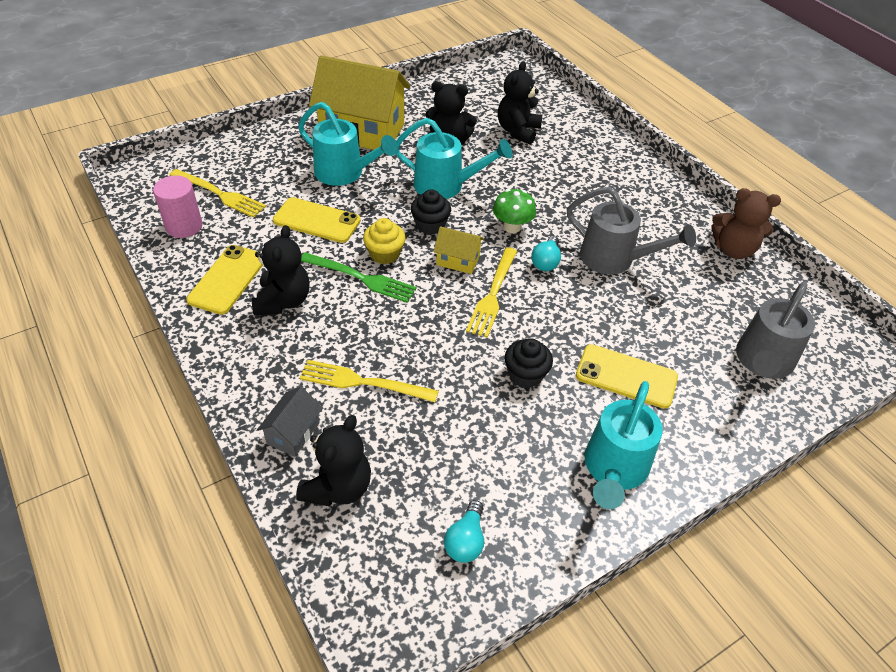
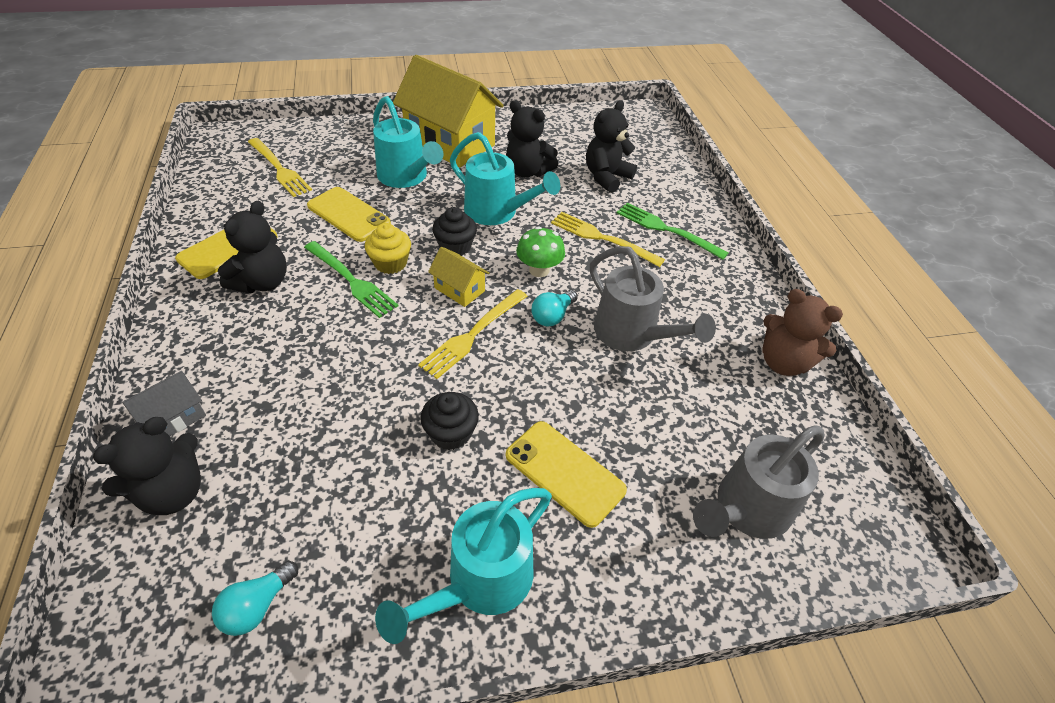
camera: 20 degrees right, 0 degrees up
pink cylinder [153,175,203,238] -> none
yellow fork [300,360,439,402] -> yellow fork moved to [551,212,665,267]
none -> green fork [617,203,729,260]

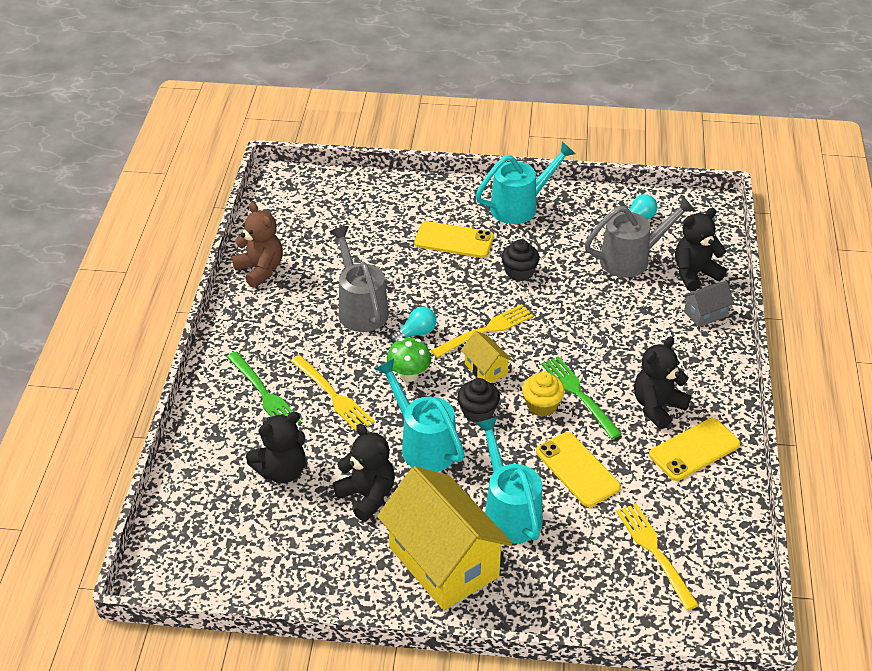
camera: 160 degrees left, 5 degrees down
yellow phone [506,421,627,528] -> yellow phone turned 45 degrees counterclockwise [414,221,494,258]
grey watering can [693,425,825,539] -> grey watering can moved to [585,196,695,277]

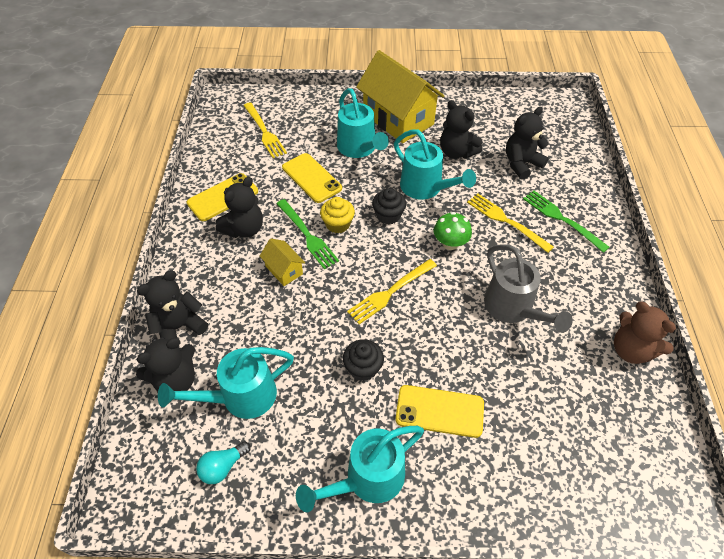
camera: 175 degrees right, 10 degrees up
turquoise light bulb [390,307,437,343] -> none
yellow house [461,331,513,383] -> yellow house moved to [260,239,305,286]
grey watering can [585,196,695,277] -> turquoise watering can [158,347,294,419]
grey house [683,281,734,327] -> black teddy bear [137,270,208,340]

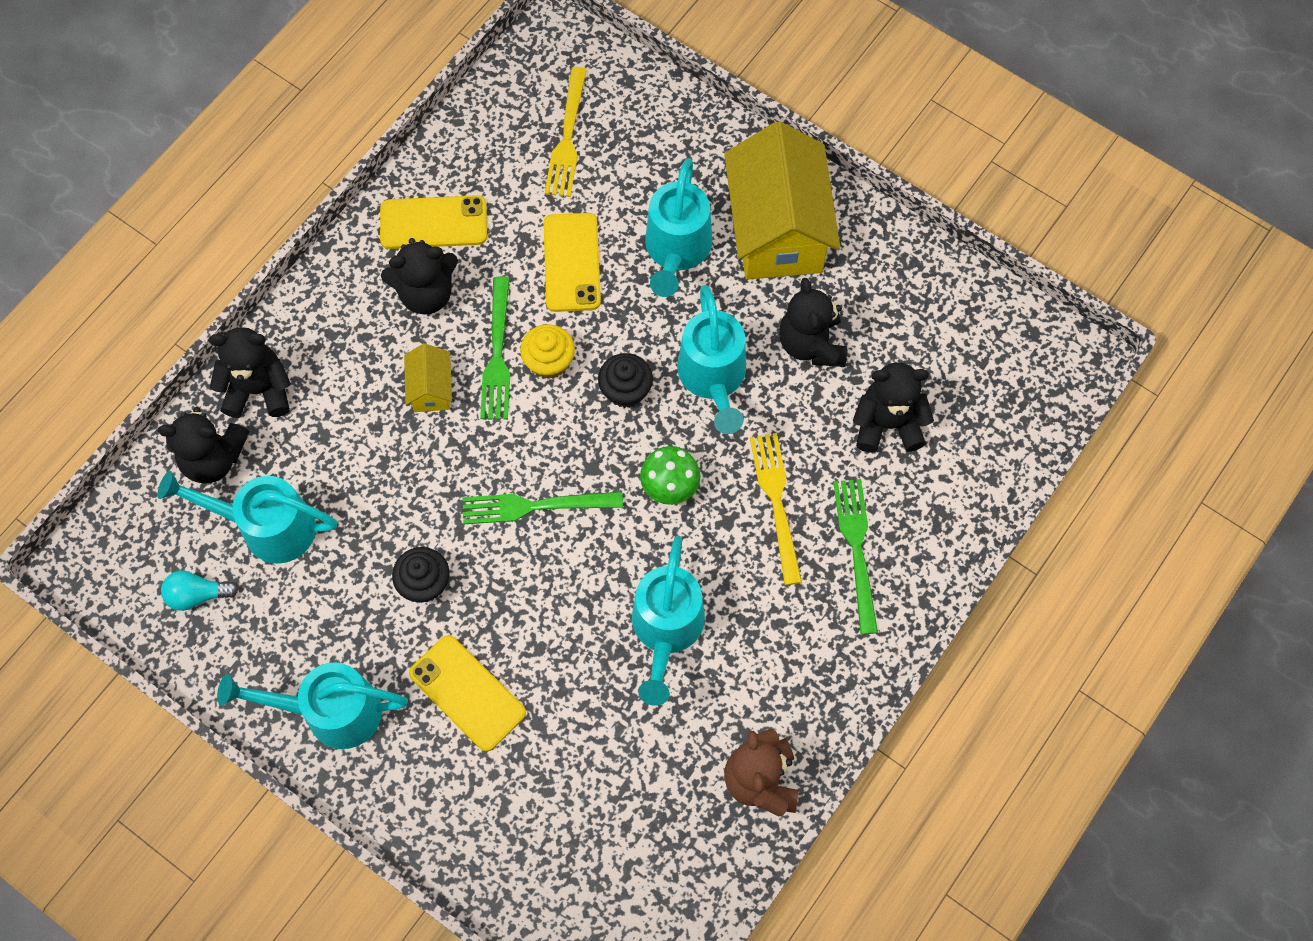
camera: 35 degrees right, 15 degrees up
yellow fork [347,259,437,324] -> green fork [462,492,623,524]
grey watering can [484,244,573,333] -> turquoise watering can [632,536,705,706]

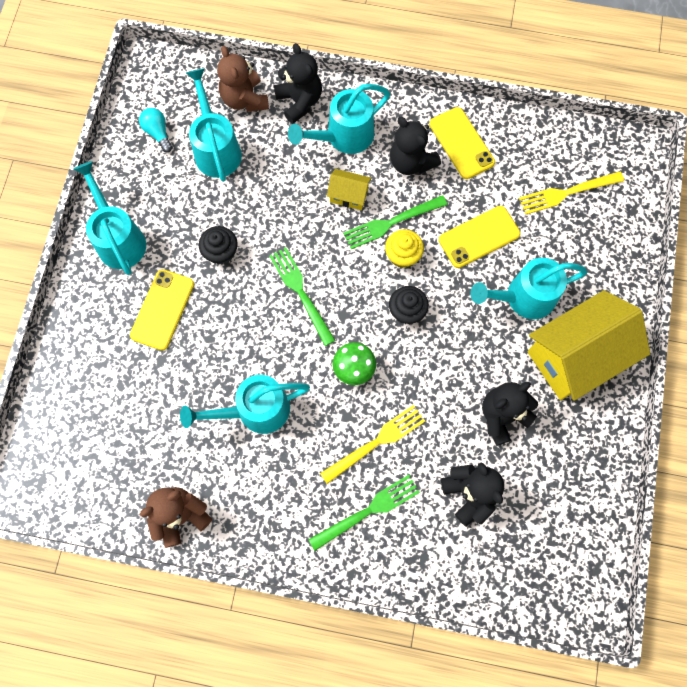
camera: 65 degrees right, 5 degrees up
black teddy bear [157,407,249,483] -> brown teddy bear [217,46,269,112]
yellow house [404,344,452,412] -> yellow house turned 45 degrees clockwise [327,169,371,210]
turquoise watering can [677,285,746,434] -> turquoise watering can moved to [288,84,390,154]

